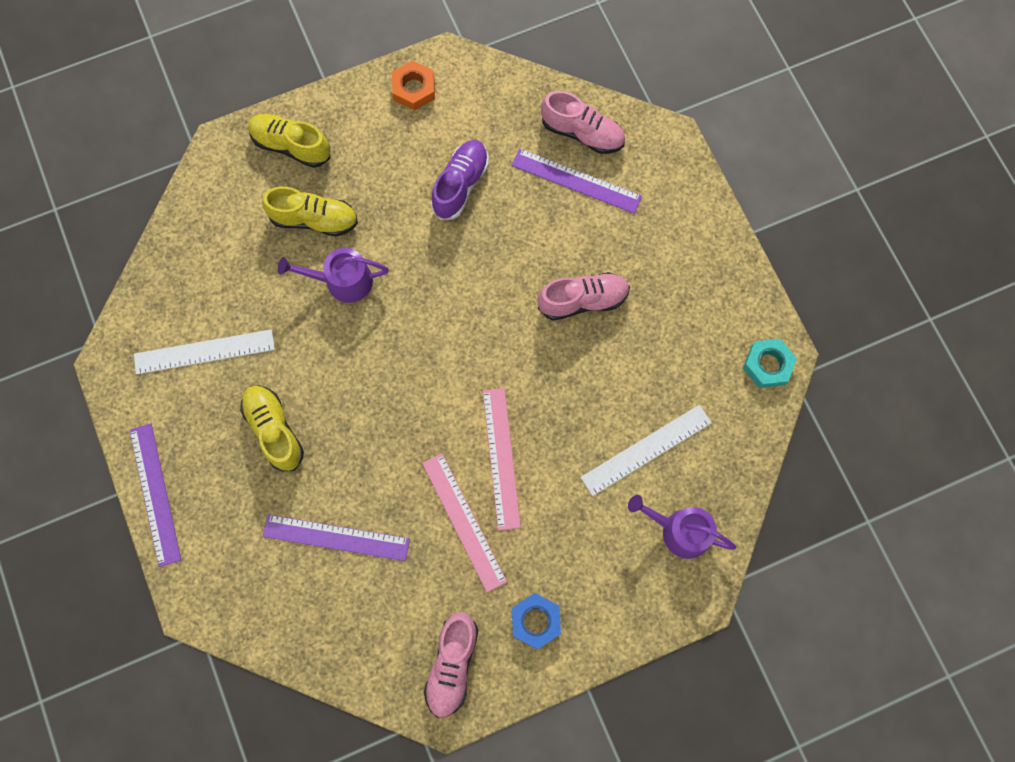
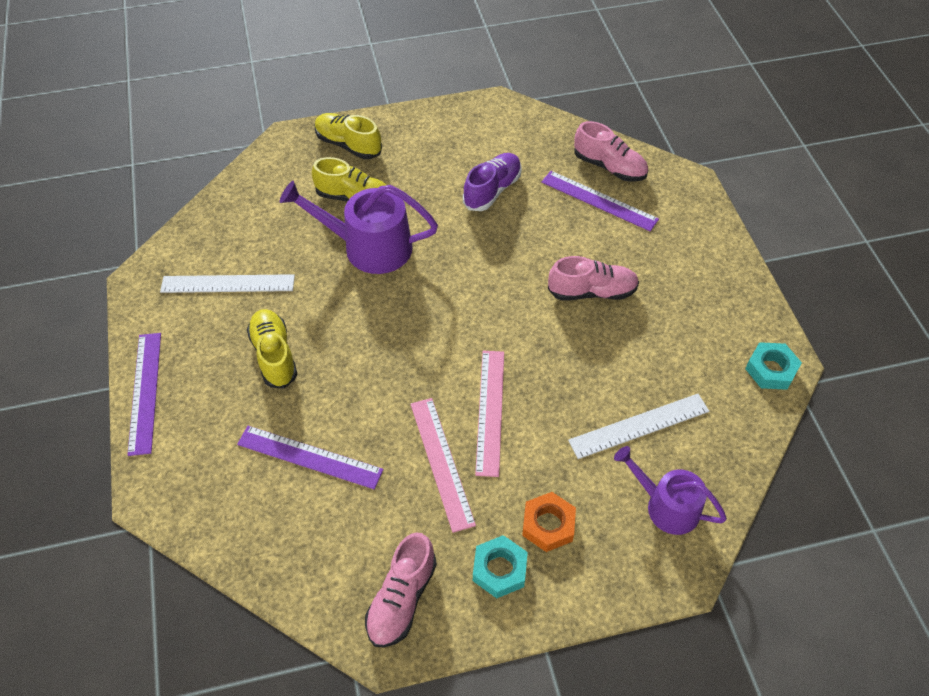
camera: 10 degrees right, 20 degrees down
purple watering can [278,248,389,303] -> purple watering can [280,181,438,274], size x1.54
orange nut [392,60,435,111] -> orange nut moved to [522,492,576,552]
blue nut [512,593,561,649] -> turquoise nut [473,535,528,598]

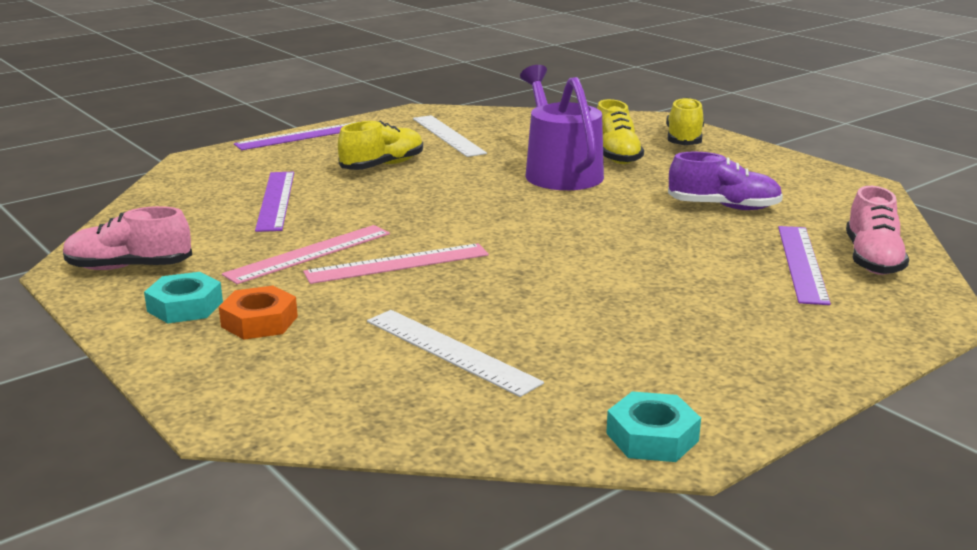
camera: 65 degrees right, 30 degrees down
pink shoe [548,256,639,300] -> none
purple watering can [614,446,727,535] -> none

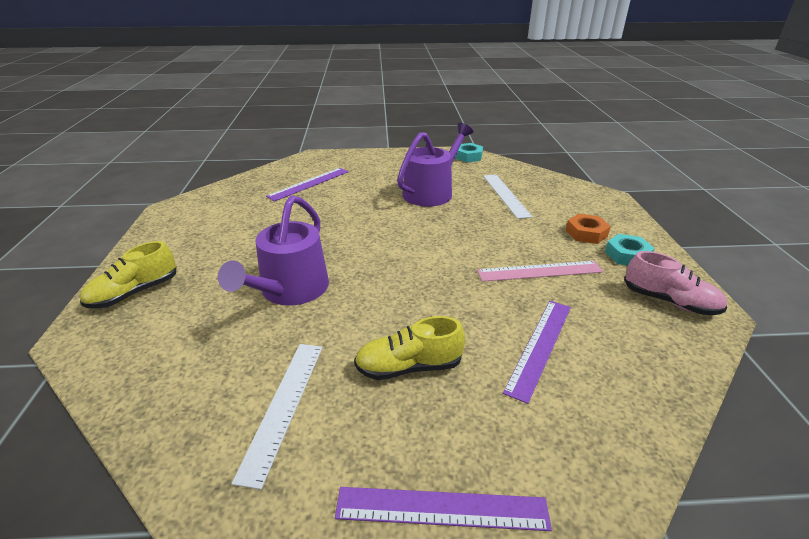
camera: 145 degrees left, 10 degrees up
pink ruler [303,243,489,284] -> none
yellow shoe [597,99,644,164] -> none
purple shoe [668,152,783,210] -> none
pink shoe [846,186,909,275] -> none
none -> purple watering can [397,123,473,207]

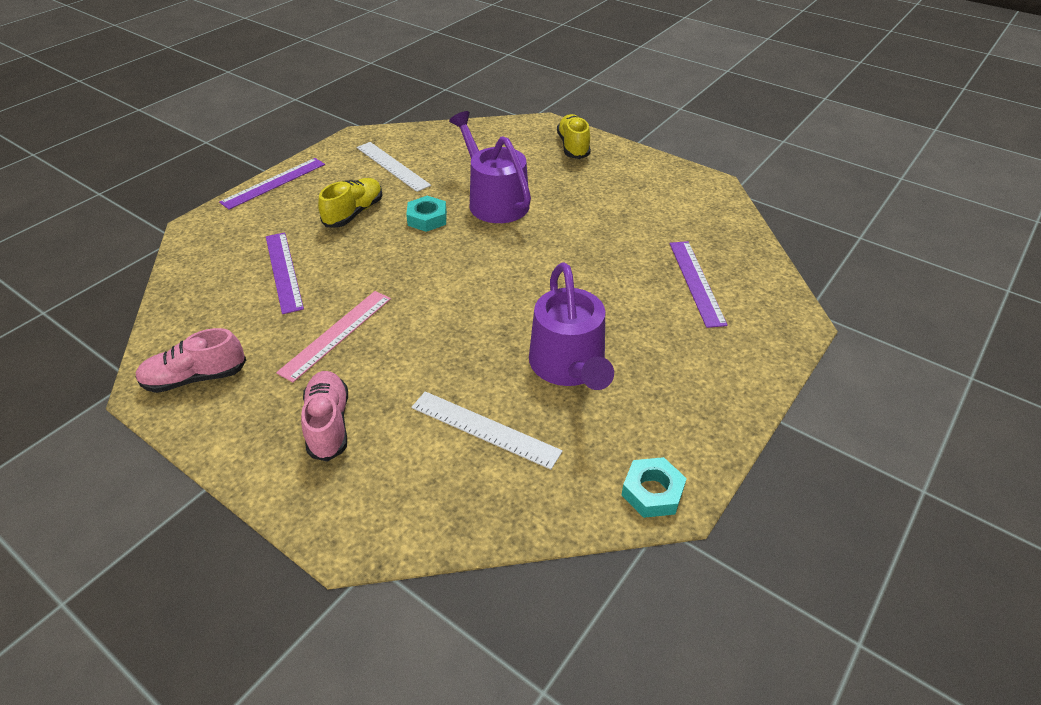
camera: 130 degrees right, 10 degrees up
orange nut [566,214,611,244] -> pink shoe [301,371,348,462]
turquoise nut [605,234,655,266] -> turquoise nut moved to [406,196,447,232]

